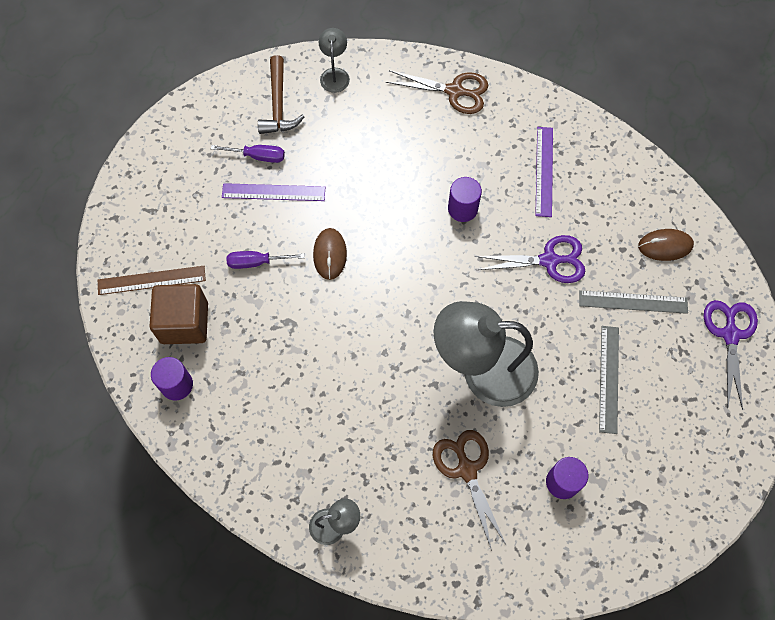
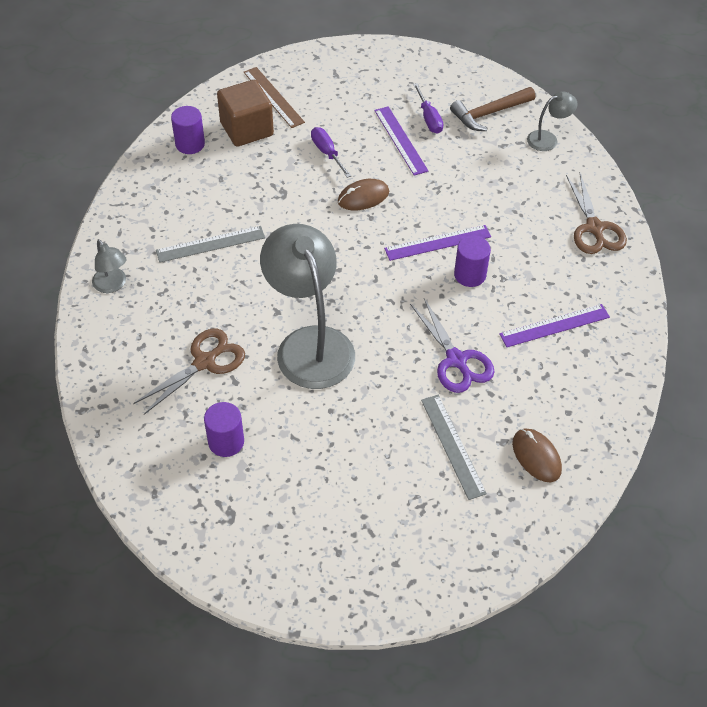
camera: 65 degrees right, 15 degrees down
grey ruler [599,326,619,434] -> grey ruler moved to [156,226,265,263]
purple scissors [704,300,758,410] -> none
none -> purple ruler [384,225,491,261]

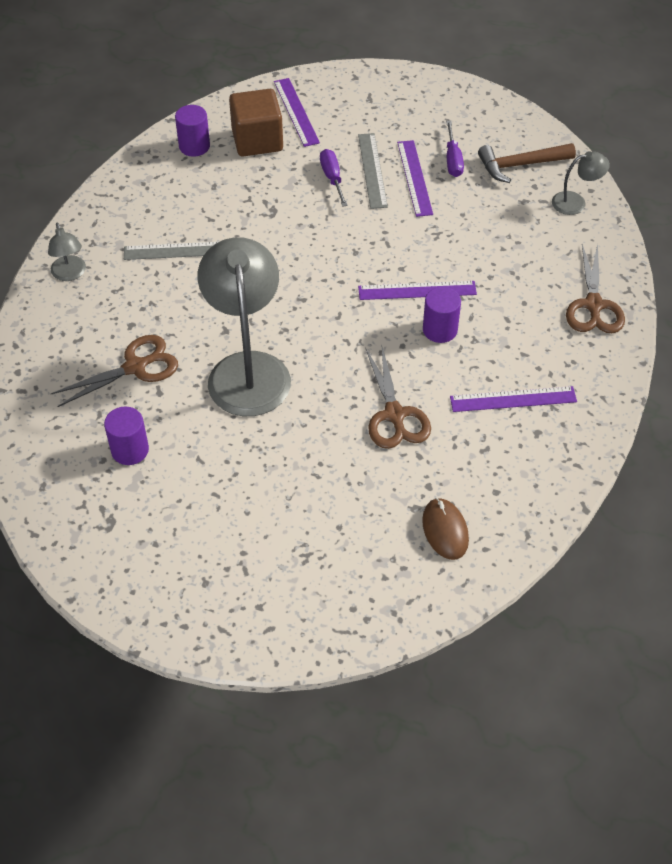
camera: 15 degrees right, 0 degrees up
brown ruler [244,67,305,128] -> purple ruler [274,78,320,147]
brown mouse [338,179,389,210] -> none
purple scissors [410,298,494,393] -> brown scissors [365,344,431,449]
grey ruler [421,395,487,500] -> grey ruler moved to [358,133,388,209]

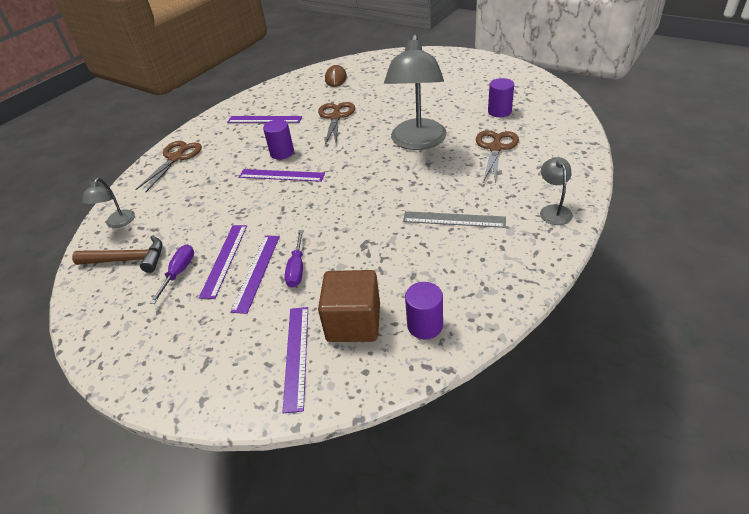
camera: 160 degrees left, 10 degrees down
brown scissors [51,335,178,407] -> brown scissors turned 120 degrees clockwise [476,130,519,183]
grey ruler [358,133,388,209] -> purple ruler [230,235,280,314]
grey lamp [552,151,610,215] -> grey lamp turned 90 degrees counterclockwise [82,178,135,228]

